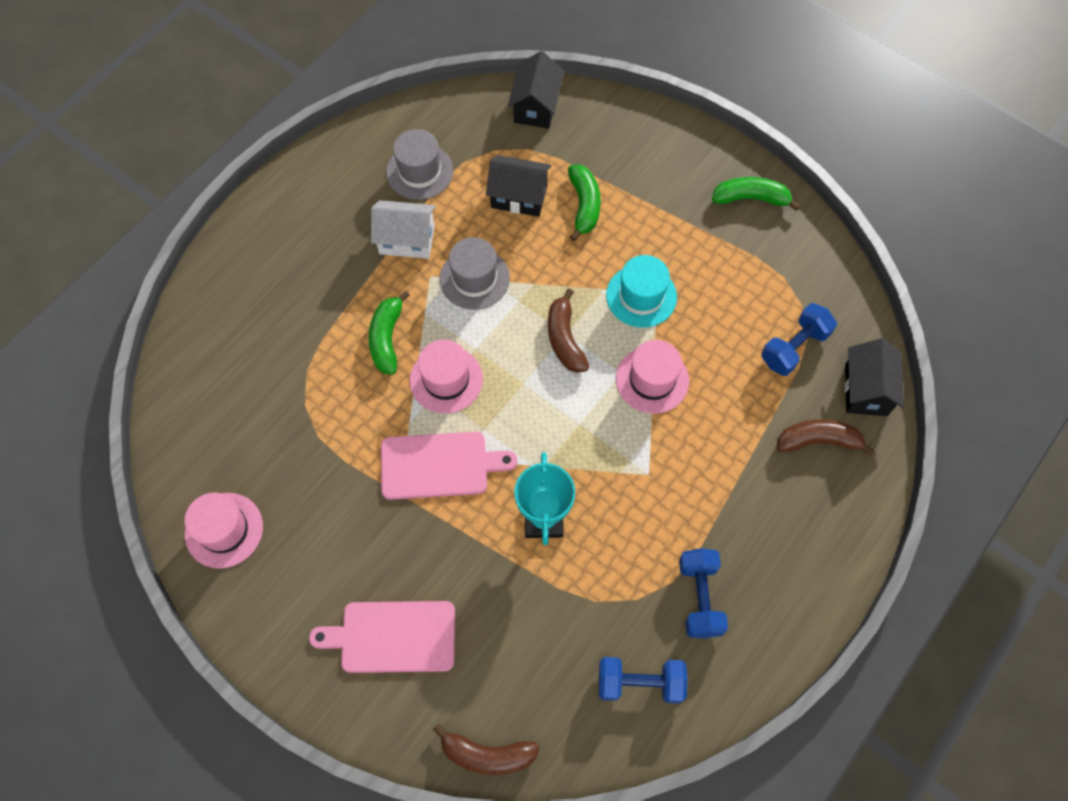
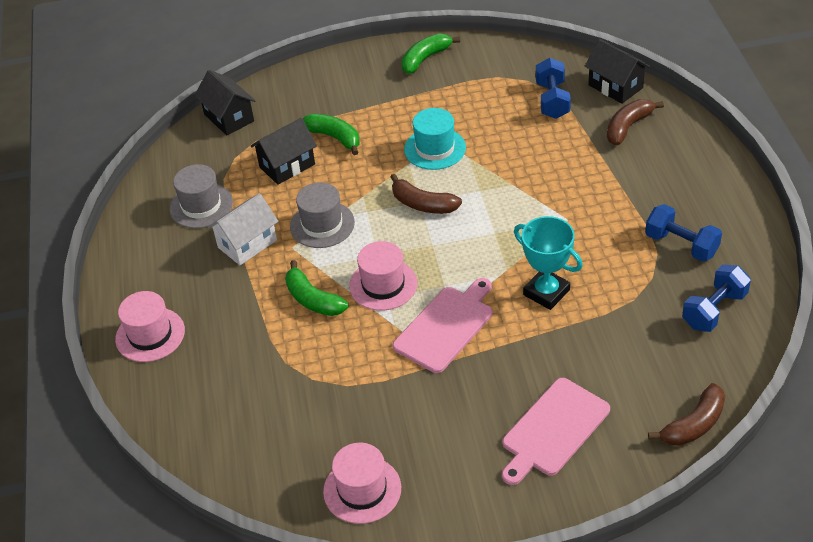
camera: 45 degrees left, 20 degrees down
pink hat [616,340,689,414] -> pink hat moved to [115,291,185,362]

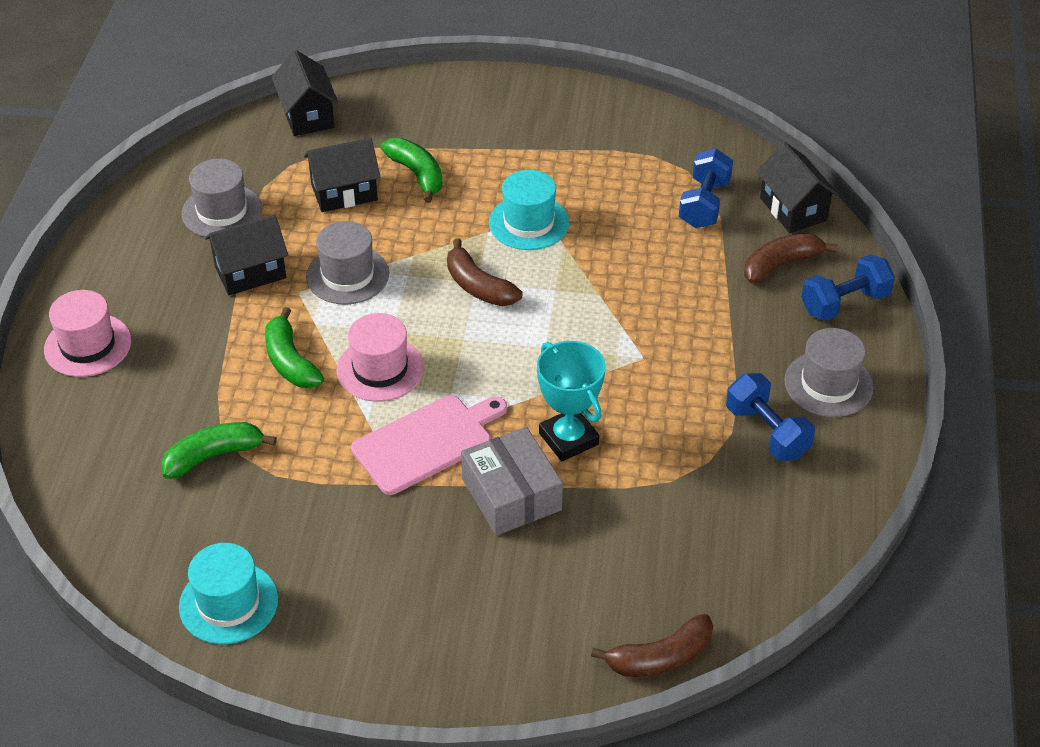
camera: 15 degrees right, 0 degrees up
white house [208,193,279,265] -> black house [205,214,288,295]
pink hat [323,443,401,524] -> turquoise hat [179,543,278,644]
green banana [401,33,460,74] -> green banana moved to [161,422,277,479]
pink cutting board [502,378,610,485] -> none
blue dumbbell [682,264,751,332] -> blue dumbbell moved to [801,254,895,321]
none -> grey box [461,427,563,536]
none -> grey hat [785,328,873,417]

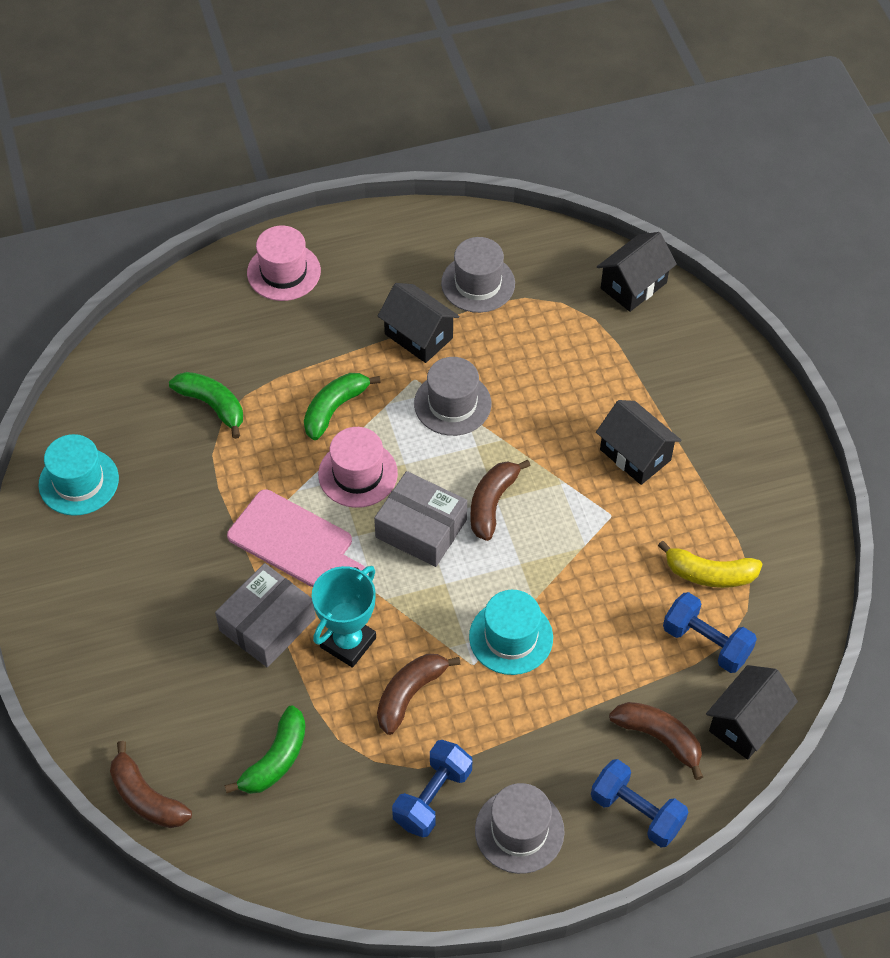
camera: 65 degrees right, 10 degrees up
black house [304,138,381,212] -> black house moved to [596,400,681,485]
green banana [381,138,443,203] -> green banana moved to [224,705,306,794]
turquoise hat [489,170,569,250] -> turquoise hat moved to [469,590,553,675]
blue dumbbell [679,149,733,228] -> blue dumbbell turned 45 degrees clockwise [663,592,757,673]
none -> grey box [374,471,467,567]
none -> brown banana [377,654,461,735]
none -> yellow banana [658,541,763,588]

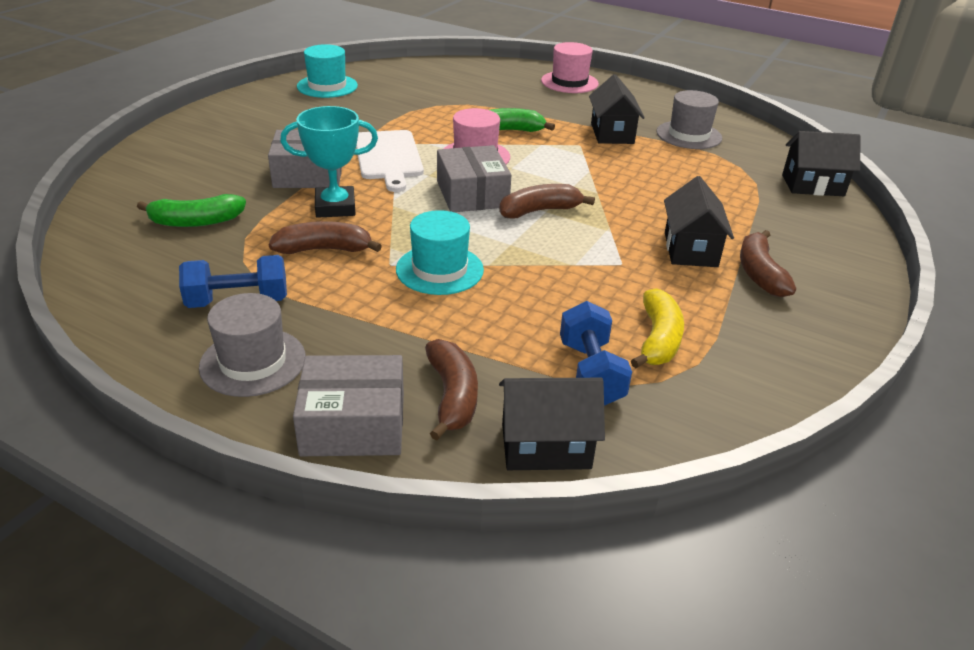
camera: 45 degrees right, 20 degrees down
brown banana [110,741,192,828] -> brown banana moved to [740,230,796,297]
green banana [169,372,243,439] -> none
pink cutting board [227,489,365,587] -> white cutting board [356,130,424,192]
grey hat [414,357,491,436] -> none
blue dumbbell [591,759,688,847] -> grey box [293,355,404,456]
yellow banana [658,541,763,588] -> yellow banana turned 135 degrees counterclockwise [631,288,684,368]

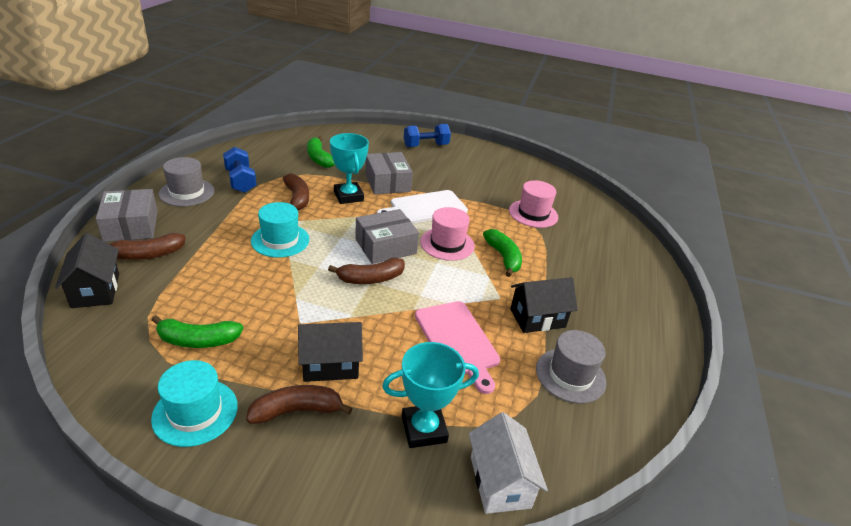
camera: 75 degrees right, 0 degrees up
turquoise hat [297,44,358,98] -> turquoise hat moved to [151,360,238,447]
brown banana [499,184,595,219] -> brown banana turned 105 degrees clockwise [328,257,405,284]
pink hat [541,42,599,93] -> pink hat moved to [509,180,558,228]
blue dumbbell [560,301,632,406] -> blue dumbbell moved to [404,124,451,147]
yellow banana [631,288,684,368] -> green banana [152,315,243,348]
black house [782,131,861,196] -> white house [469,412,548,514]
none -> turquoise trophy [382,342,479,448]
none -> pink cutting board [415,301,500,394]

